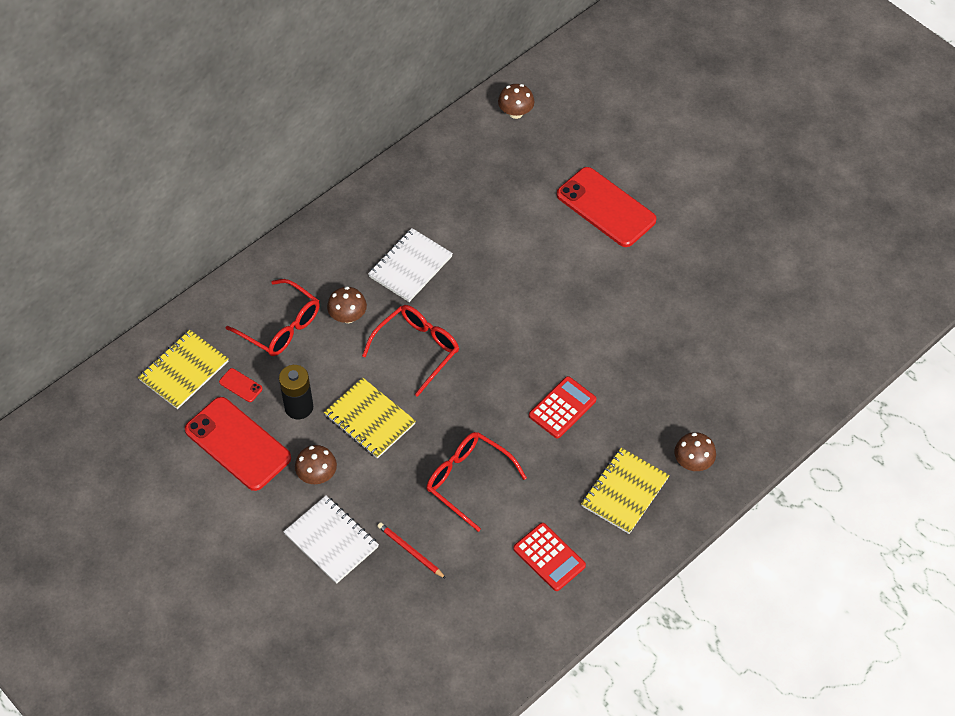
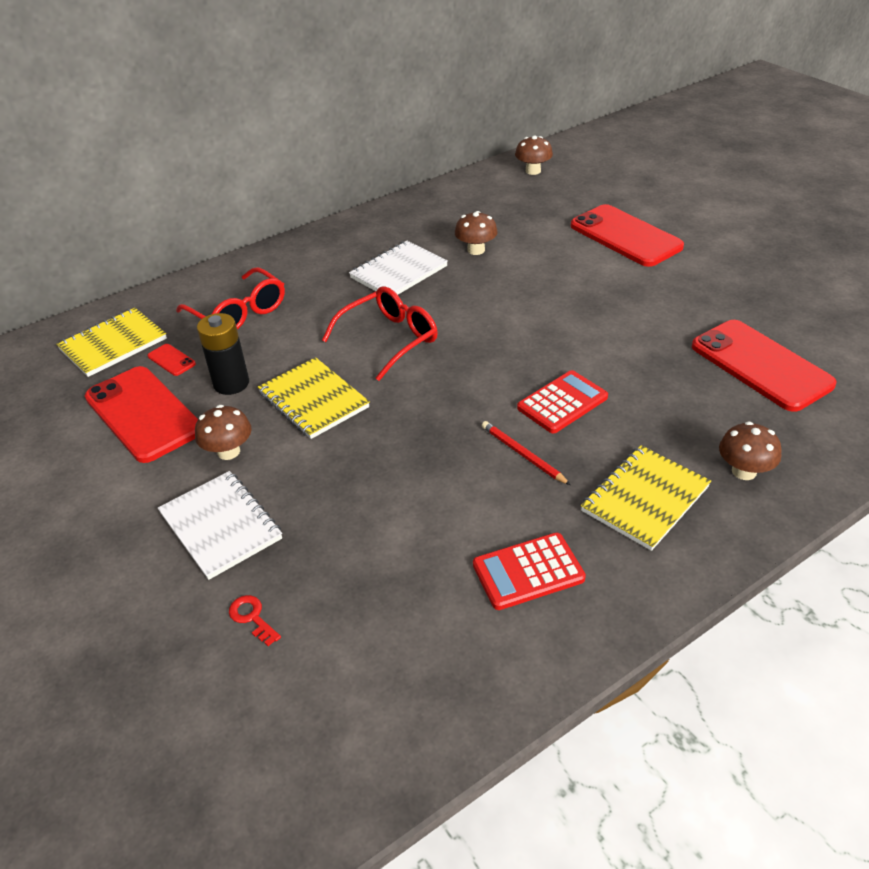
camera: 10 degrees right, 15 degrees down
brown mushroom [327,287,367,323] -> brown mushroom moved to [455,211,498,255]
red pencil [377,522,446,579] -> red pencil moved to [482,421,571,485]
red glasses [426,432,527,532] -> none
red calculator [513,523,586,591] -> red calculator turned 105 degrees clockwise [473,532,586,610]
none -> red key [229,595,281,646]
none -> red phone [692,320,836,412]

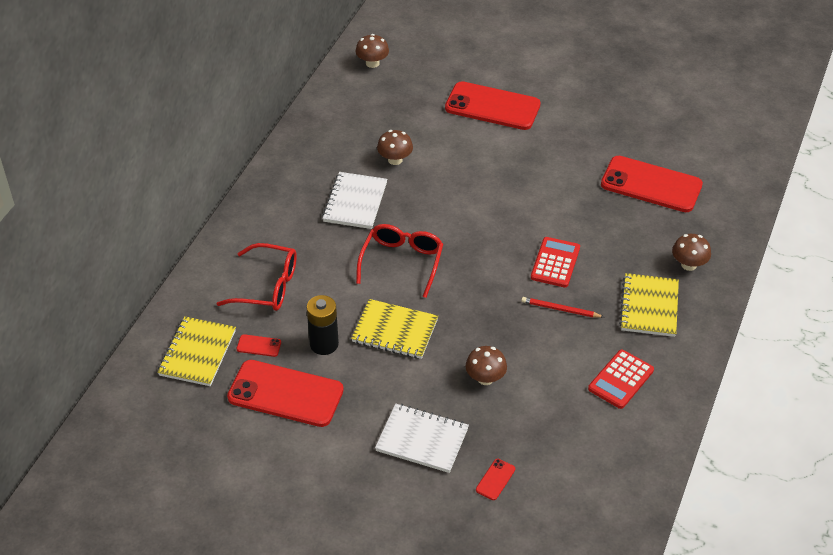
camera: 35 degrees left, 5 degrees up
brown mushroom [195,405,252,460] -> brown mushroom moved to [466,346,507,385]
red key [229,595,281,646] -> red phone [476,459,515,500]

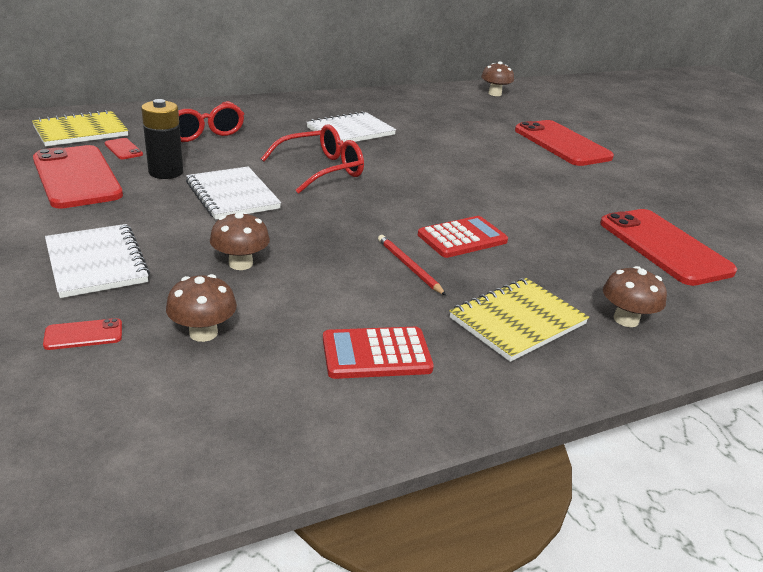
camera: 40 degrees right, 15 degrees down
yellow notebook [351,299,438,359] -> white notebook [186,166,281,220]
brown mushroom [377,130,413,165] -> brown mushroom moved to [166,274,237,342]

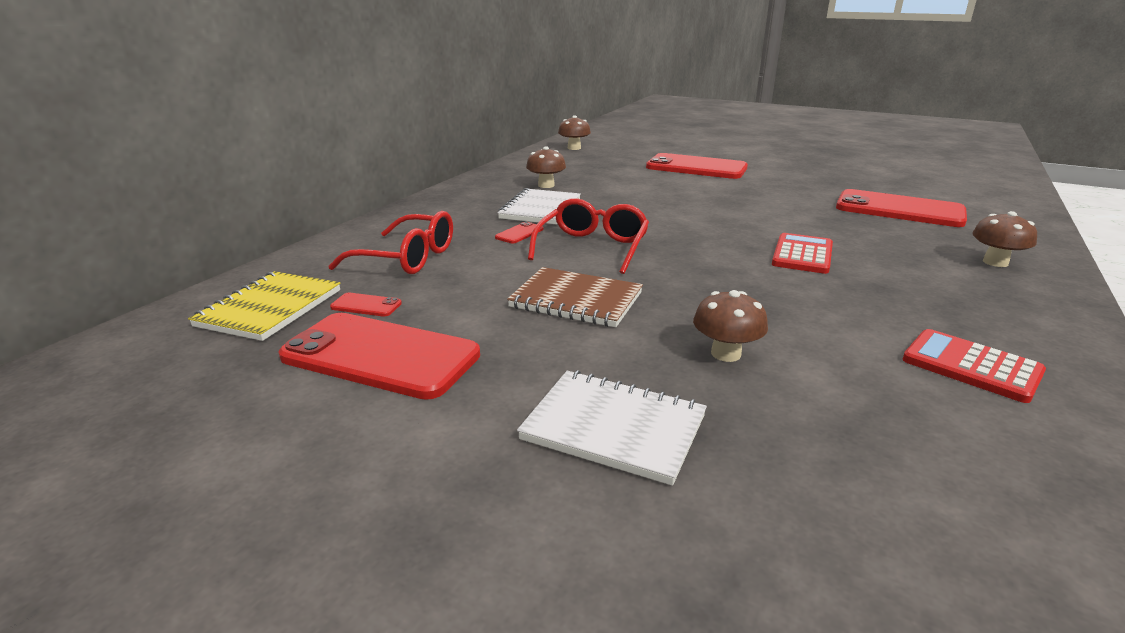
camera: 35 degrees left, 5 degrees down
red phone [43,318,122,350] -> red phone moved to [495,222,544,243]
black battery [141,99,183,179] -> none
brown mushroom [166,274,237,342] -> brown mushroom moved to [526,146,566,188]
white notebook [186,166,281,220] -> brown notebook [507,267,643,327]
red calculator [323,327,434,379] -> red calculator turned 90 degrees clockwise [902,329,1046,403]
red pencil [378,235,446,296] -> none
yellow notebook [449,278,589,362] -> none

